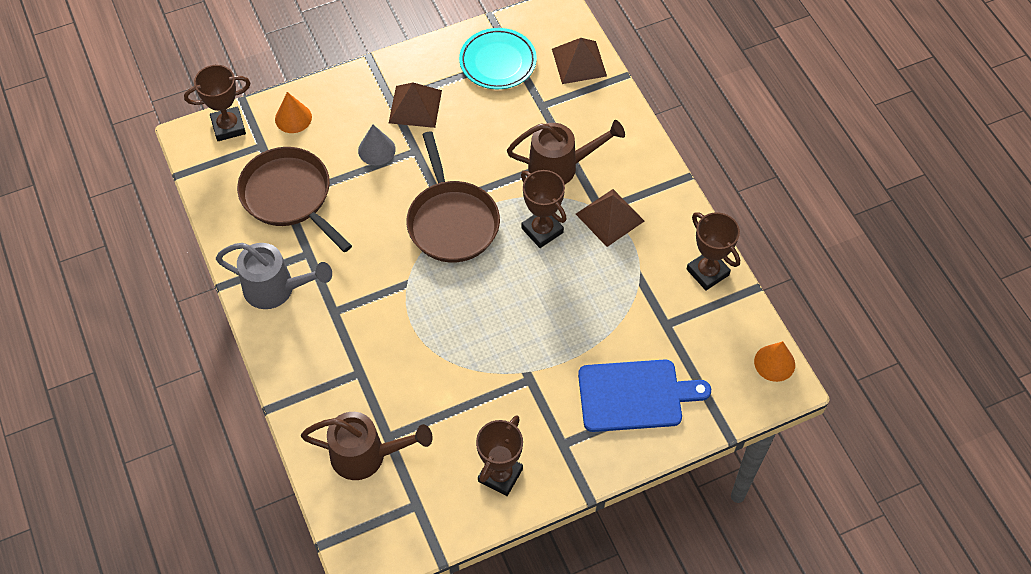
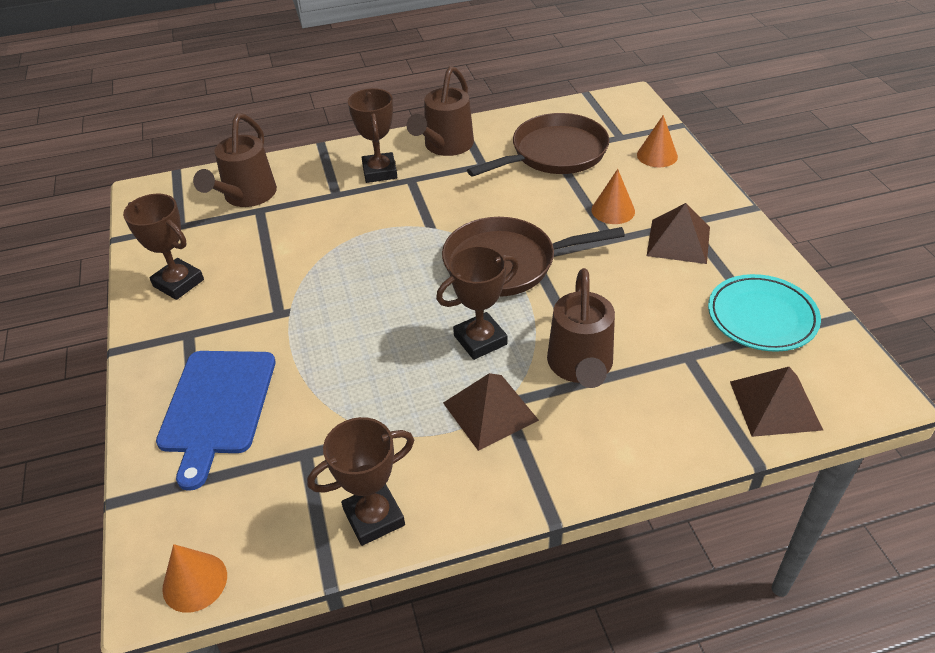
camera: 100 degrees right, 15 degrees down
brown trophy [184,65,251,141] -> brown trophy moved to [348,88,397,183]
grey watering can [216,243,332,309] -> brown watering can [407,66,474,156]
grey cone [358,124,396,166] -> orange cone [591,169,635,224]

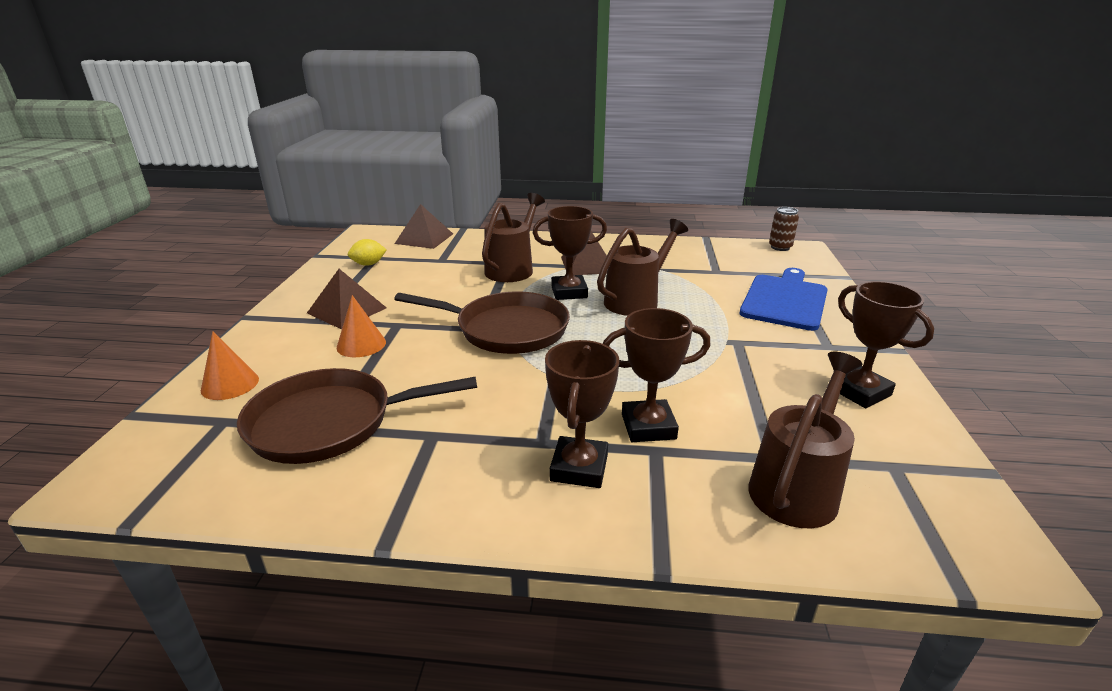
camera: 160 degrees left, 15 degrees down
orange cone [162,544,227,613] -> brown can [769,207,799,251]
brown trophy [307,417,414,546] -> brown trophy moved to [603,308,711,442]
brown watering can [407,66,474,156] -> brown watering can moved to [597,219,688,316]
turquoise plate [708,274,821,352] -> yellow lemon [348,239,387,266]

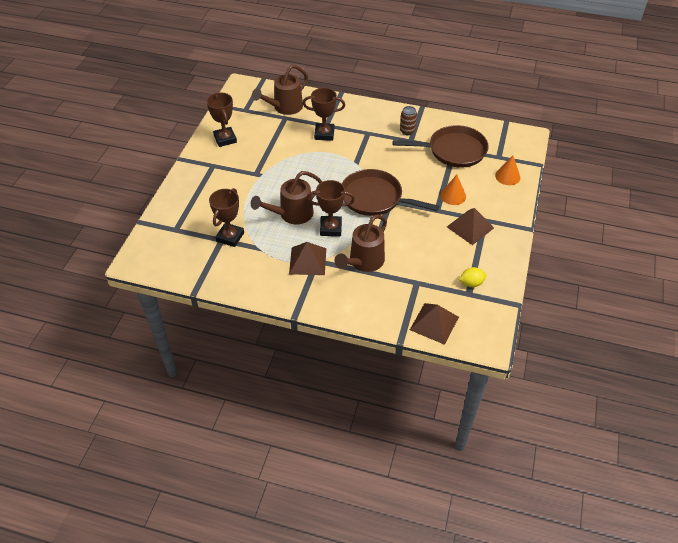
camera: 170 degrees left, 20 degrees up
brown trophy [545,340,619,488] -> brown trophy moved to [209,188,244,247]
blue cutting board [740,268,828,331] -> none
brown can [769,207,799,251] -> brown can moved to [400,106,417,135]

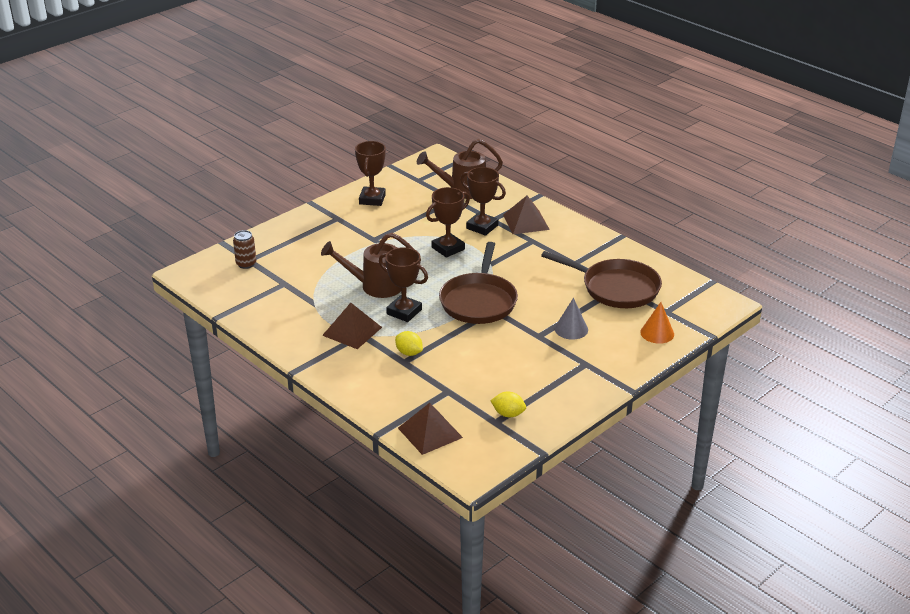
camera: 30 degrees right, 15 degrees down
brown trophy [209,188,244,247] -> brown trophy moved to [426,187,470,258]
brown watering can [334,214,387,272] -> yellow lemon [395,331,423,356]
brown pan [342,169,439,216] -> brown pan turned 135 degrees counterclockwise [439,242,518,324]
brown can [400,106,417,135] -> brown can moved to [233,230,256,269]
orange cone [440,175,466,205] -> grey cone [555,298,588,340]
brown pyramid [447,208,494,245] -> brown pyramid moved to [503,196,550,234]

